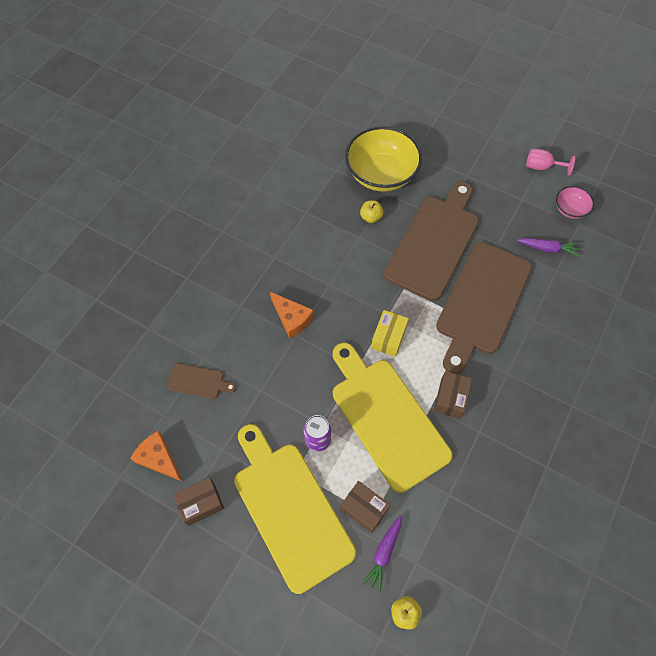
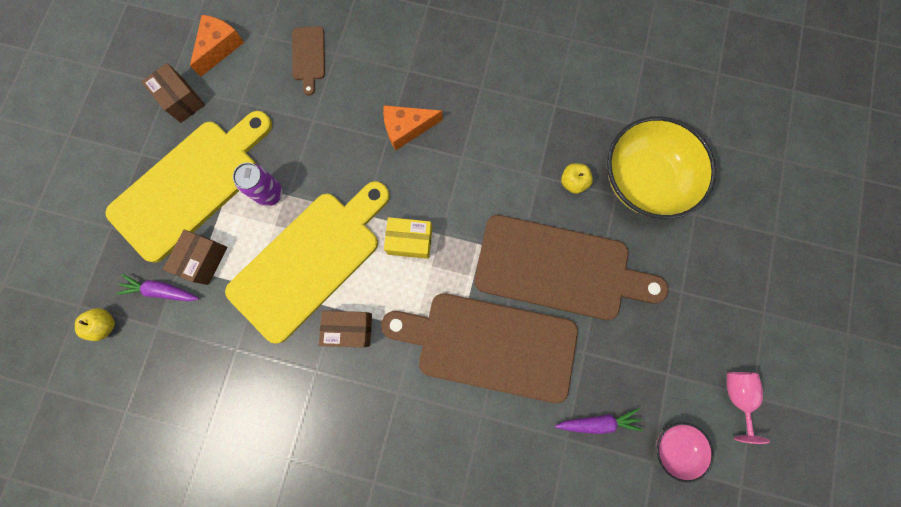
camera: 75 degrees right, 15 degrees up
orange cheese [270,292,314,339] -> orange cheese turned 45 degrees clockwise [383,105,443,150]
purple carrot [517,238,579,256] -> purple carrot turned 90 degrees counterclockwise [555,408,643,434]

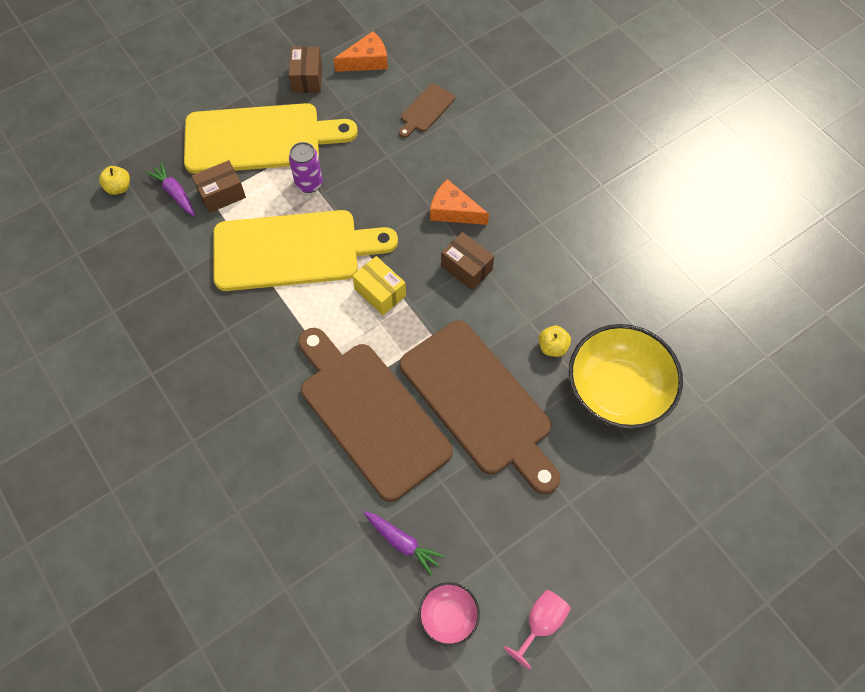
camera: 40 degrees right, 15 degrees down
brown box [319,311,372,348] -> brown box moved to [441,232,494,290]

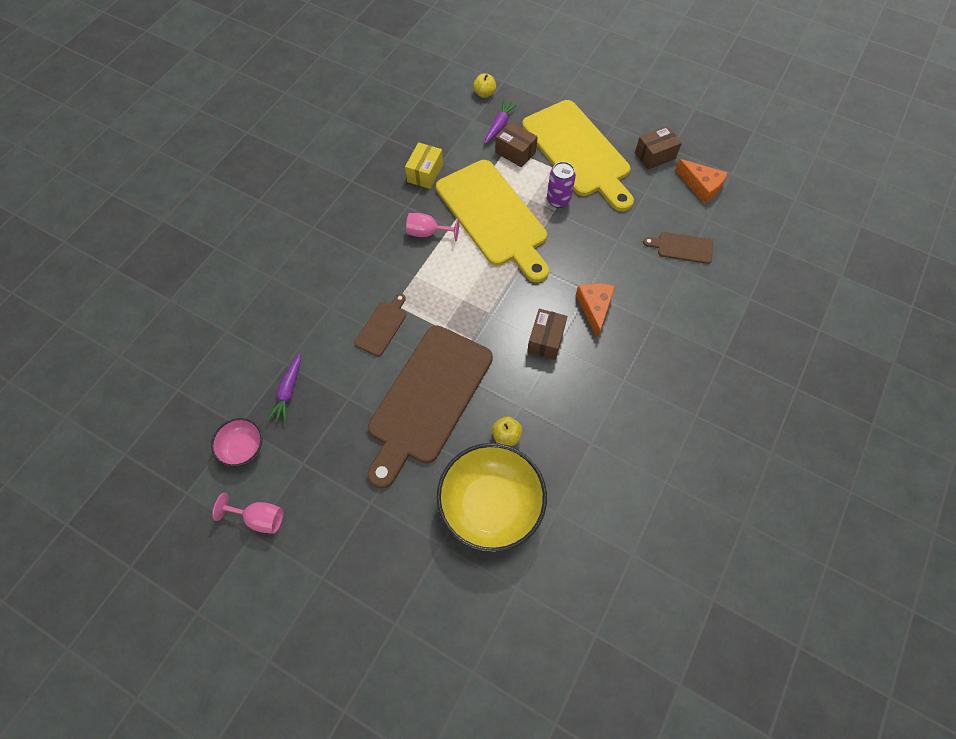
camera: 65 degrees right, 0 degrees up
brown cutting board [298,328,453,502] -> brown cutting board [354,293,406,356], size x0.43
yellow box [352,256,406,315] -> yellow box moved to [405,142,443,189]
none -> pink goblet [406,213,459,241]

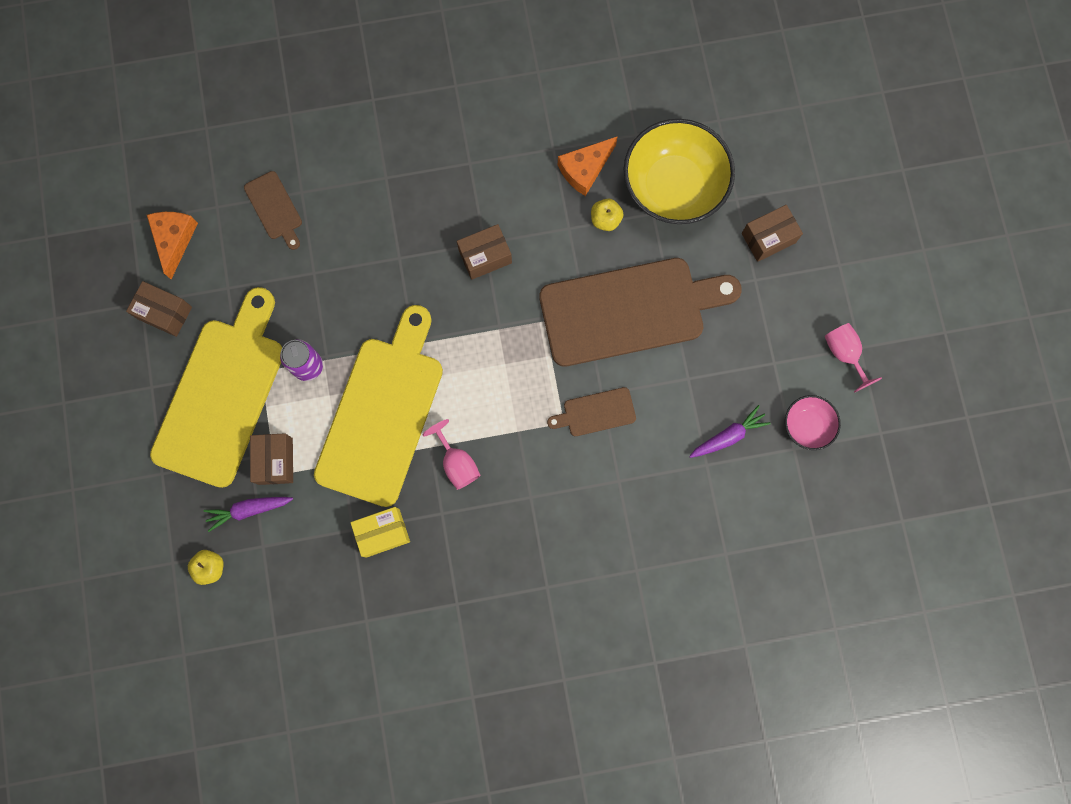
camera: 130 degrees left, 15 degrees up
orange cheese [576,283,615,339] -> orange cheese moved to [558,136,618,196]
none -> brown box [742,205,803,262]

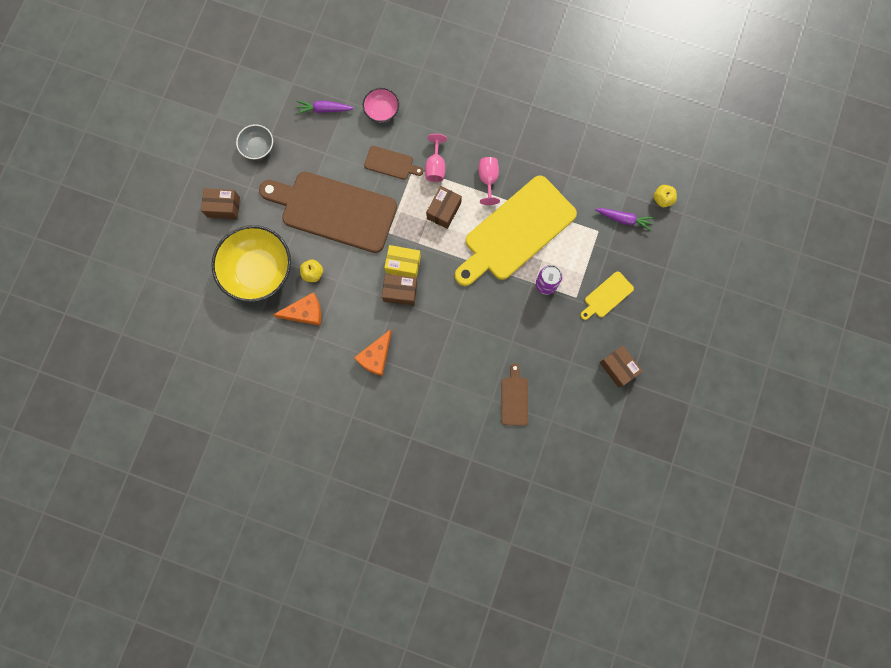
camera: 150 degrees left, 0 degrees up
orange cheese [147,212,198,279] -> orange cheese moved to [354,329,392,376]
yellow cutting board [150,287,282,488] -> yellow cutting board [580,271,634,320], size x0.43
brown box [250,433,293,485] -> brown box moved to [426,186,462,229]
yellow box [351,507,410,558] -> yellow box moved to [384,245,421,278]
pink bowl [785,395,841,450] -> pink bowl moved to [363,88,399,122]
pink goblet [825,323,882,392] -> pink goblet moved to [425,134,447,182]
none -> grey bowl [236,124,273,159]

